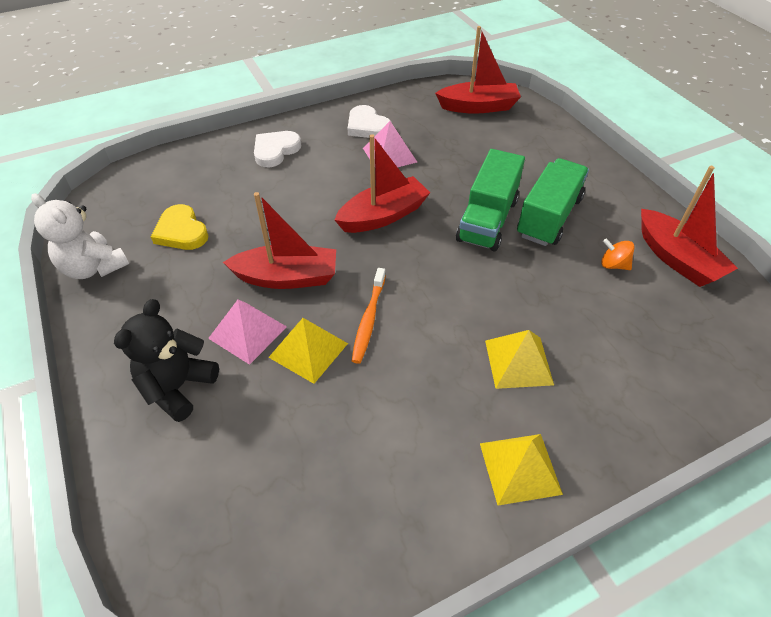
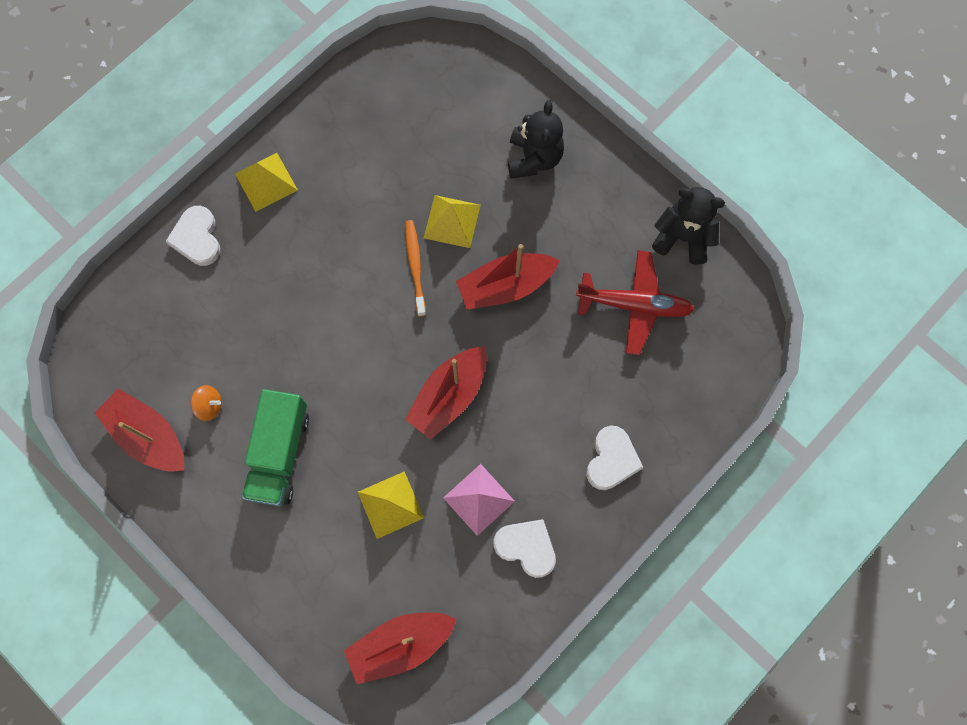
camera: 160 degrees right, 25 degrees up
white teddy bear [31,193,129,279] -> black teddy bear [652,187,725,264]
yellow heart [151,204,209,250] -> red plane [576,250,695,355]
pink pyramid [208,299,287,365] -> none
green truck [456,149,525,251] -> none
yellow pyramid [485,330,554,389] -> yellow pyramid moved to [358,471,424,539]
none -> white heart [165,206,220,266]

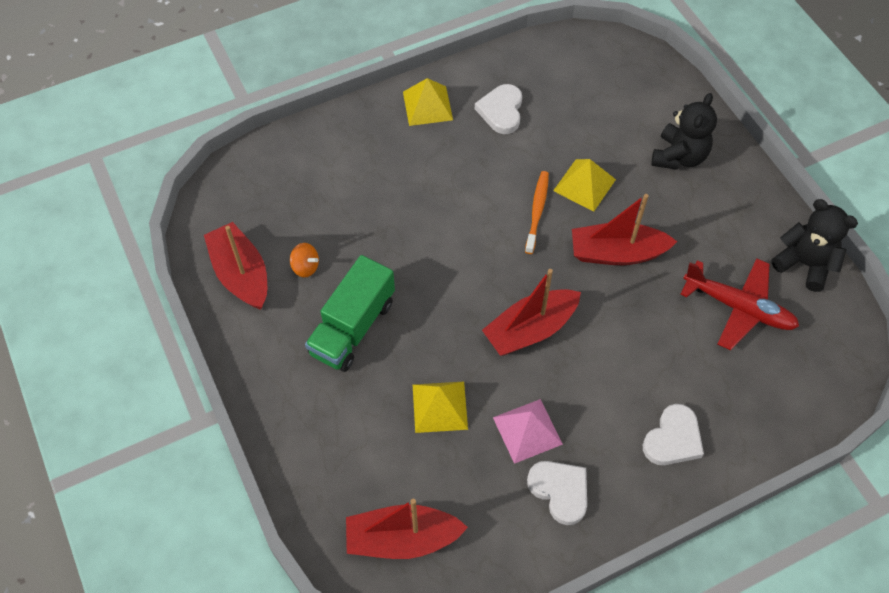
camera: 20 degrees right, 15 degrees down
white heart [165,206,220,266] -> white heart moved to [475,84,522,134]

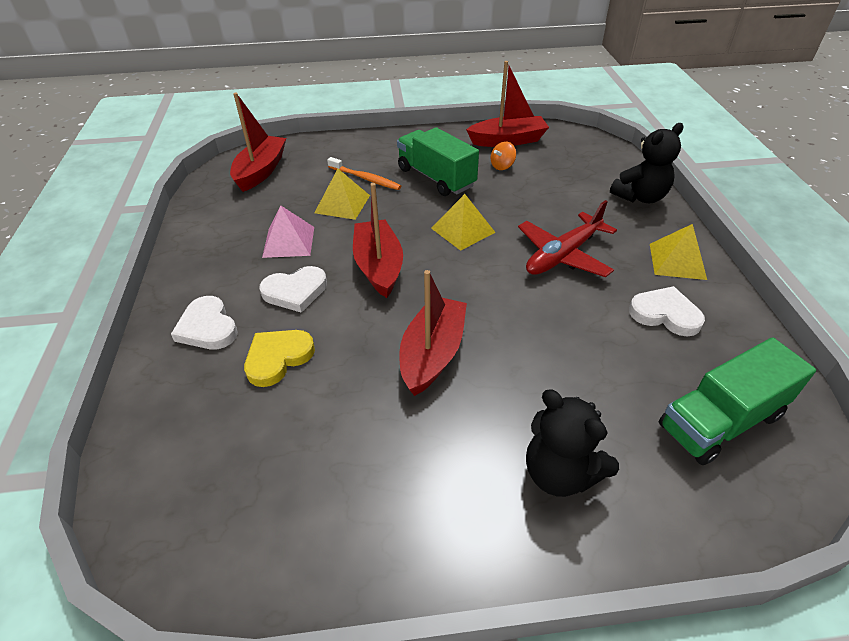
camera: 110 degrees right, 15 degrees down
orange toothbrush [525,171,549,254] -> orange toothbrush moved to [327,157,401,190]
white heart [527,461,587,525] -> white heart moved to [259,266,327,313]
yellow pyramid [553,159,616,212] -> yellow pyramid moved to [431,194,496,251]
red plane [680,258,799,350] -> red plane moved to [518,200,617,277]
black teddy bear [771,199,858,292] -> black teddy bear moved to [610,123,683,203]
none -> yellow heart [244,330,315,387]
none -> green truck [659,337,816,465]

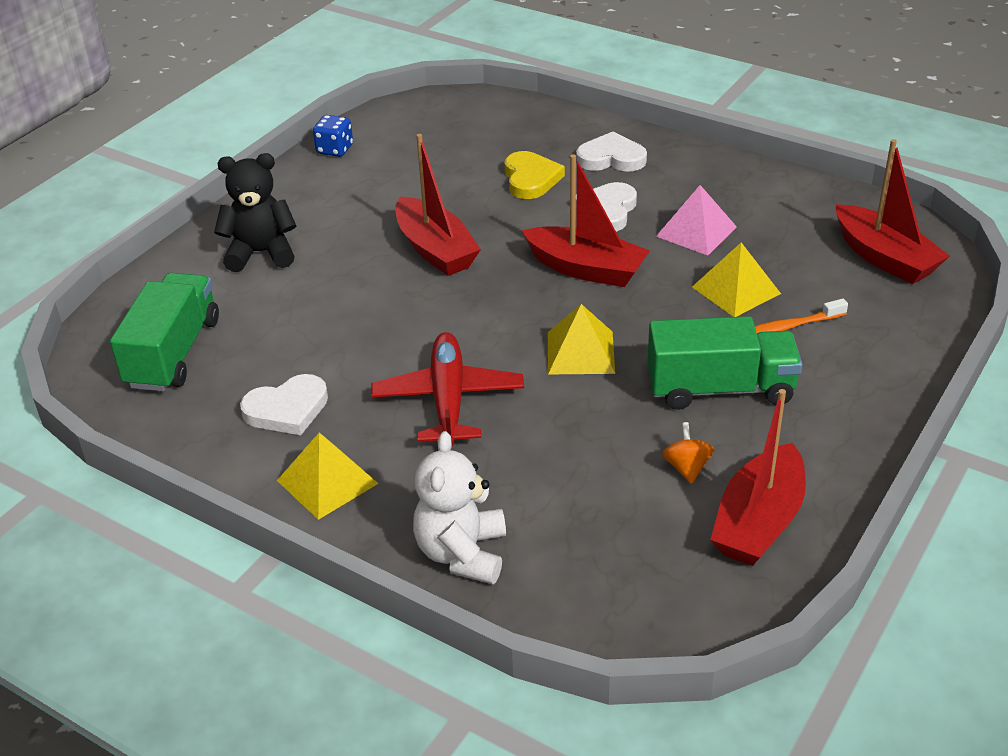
camera: 130 degrees right, 5 degrees down
black teddy bear [610,123,683,203] -> white teddy bear [413,431,506,584]
none -> blue dice [313,115,353,157]

